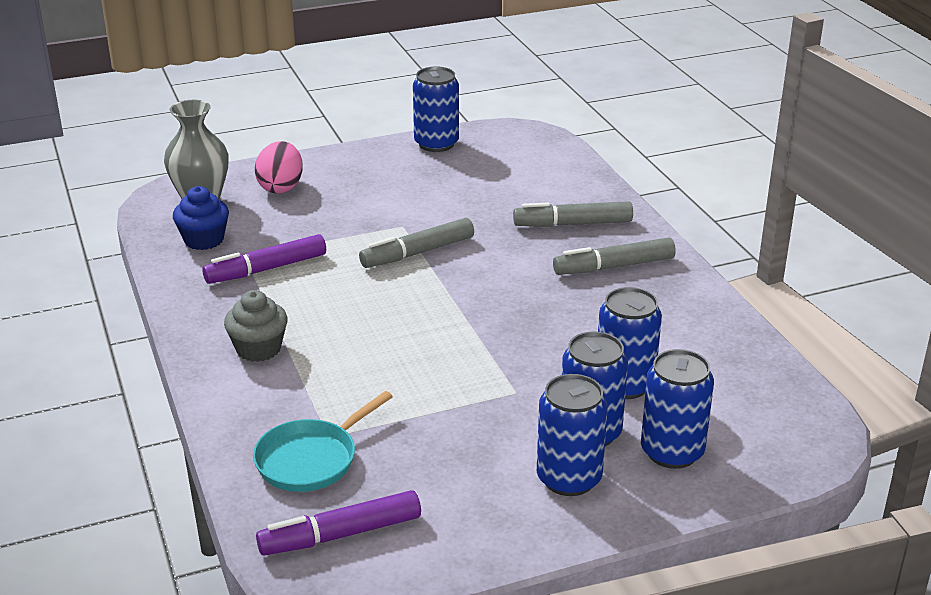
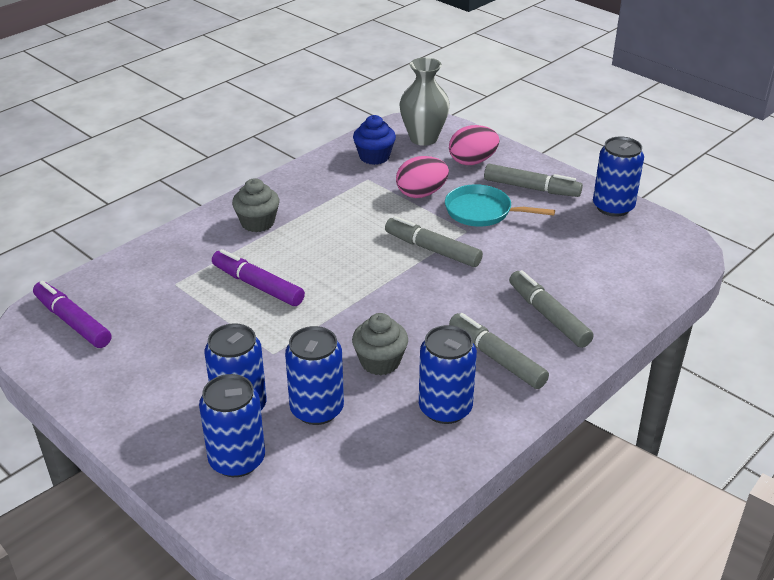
camera: 65 degrees right, 5 degrees up
purple marker [202,234,326,284] -> purple marker moved to [212,249,305,306]
turquoise pan [253,391,393,492] -> turquoise pan moved to [445,184,555,227]
blue can [537,374,608,496] -> blue can moved to [419,325,477,424]
none -> grey cupcake [352,313,408,375]
none -> pink egg [396,156,449,198]
none -> grey marker [484,164,583,197]

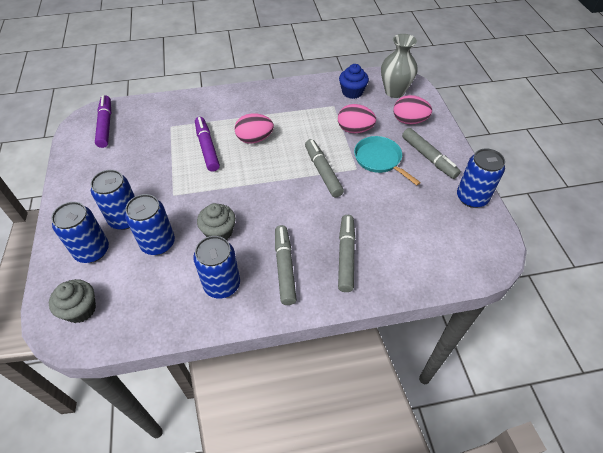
camera: 35 degrees right, 15 degrees up
grey cupcake [232,178,280,232] -> grey cupcake moved to [49,279,96,323]
none -> pink egg [235,113,274,144]

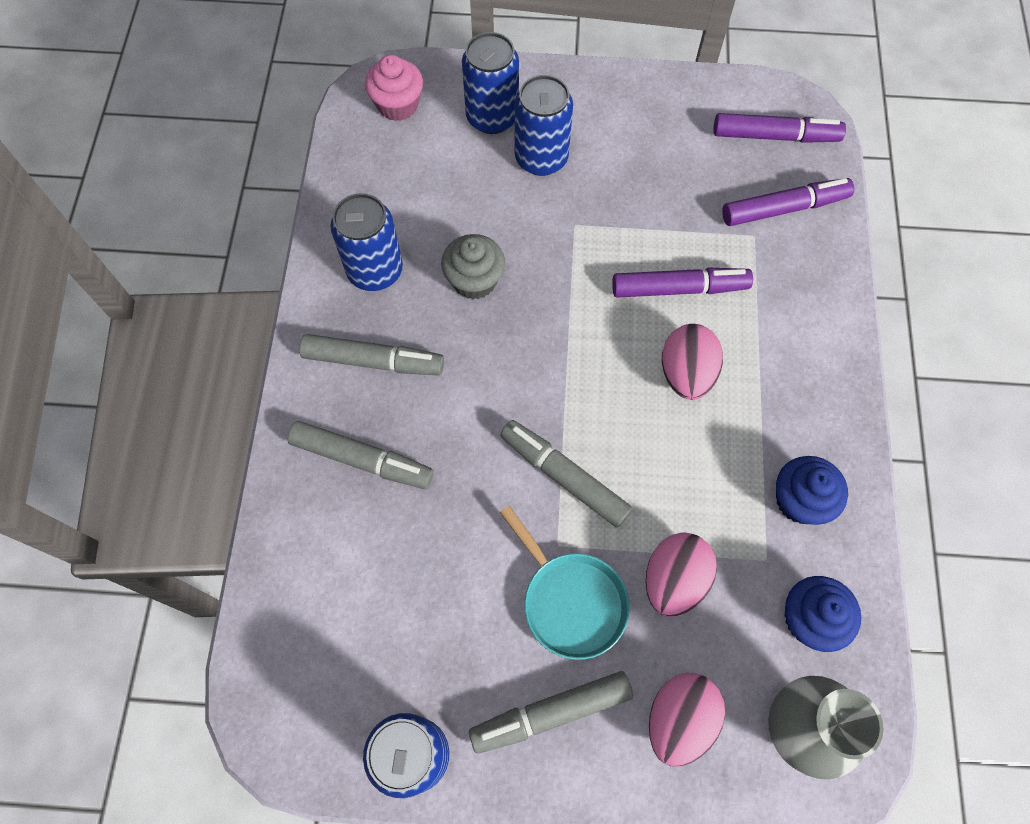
camera: 105 degrees right, 15 degrees up
grey cupcake [49,279,96,323] -> pink cupcake [365,55,423,121]
blue can [125,194,175,255] -> none
grey marker [305,139,344,197] -> grey marker turned 135 degrees counterclockwise [500,420,632,528]
turquoise pan [354,136,421,186] -> turquoise pan turned 75 degrees clockwise [500,506,630,660]
none -> purple marker [722,178,854,226]
none -> blue cupcake [776,456,848,525]

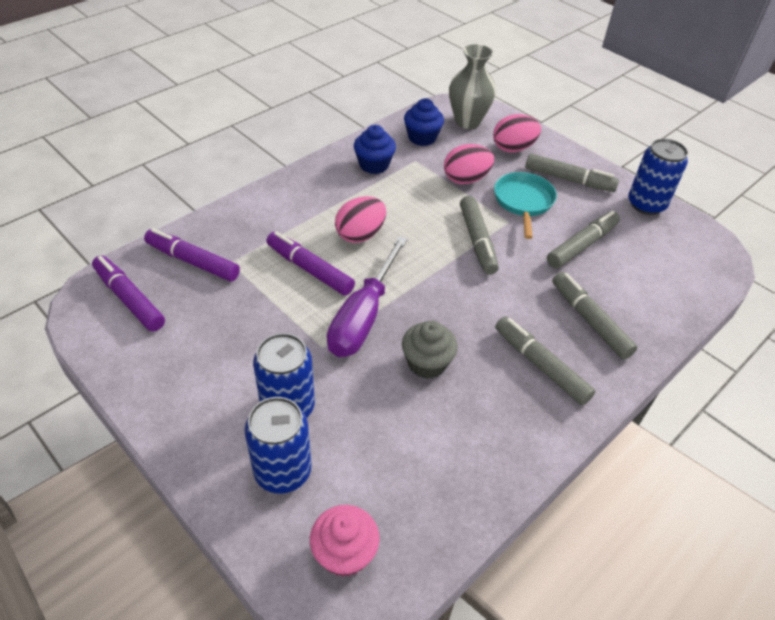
camera: 140 degrees left, 20 degrees down
blue can [331,193,403,291] -> none
none -> purple screwdriver [327,236,408,357]
none -> grey marker [547,211,620,269]

